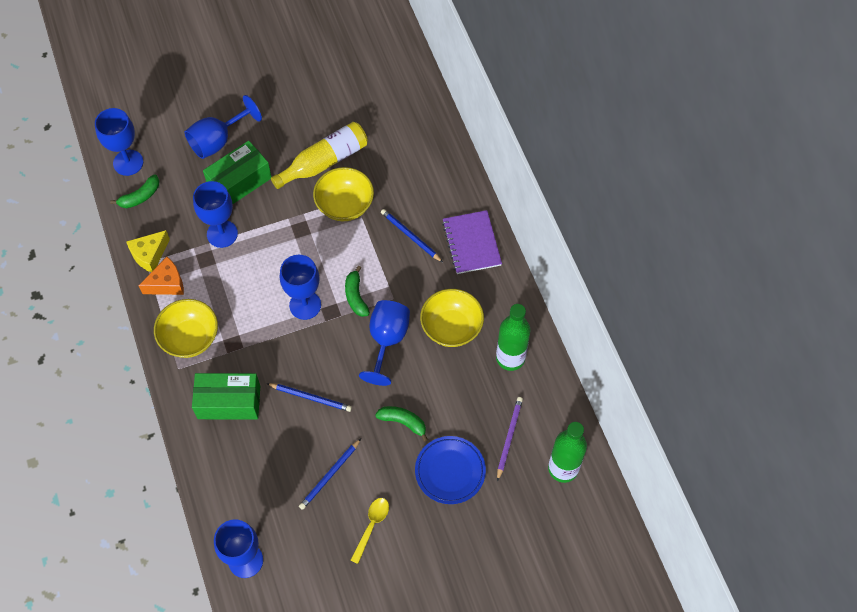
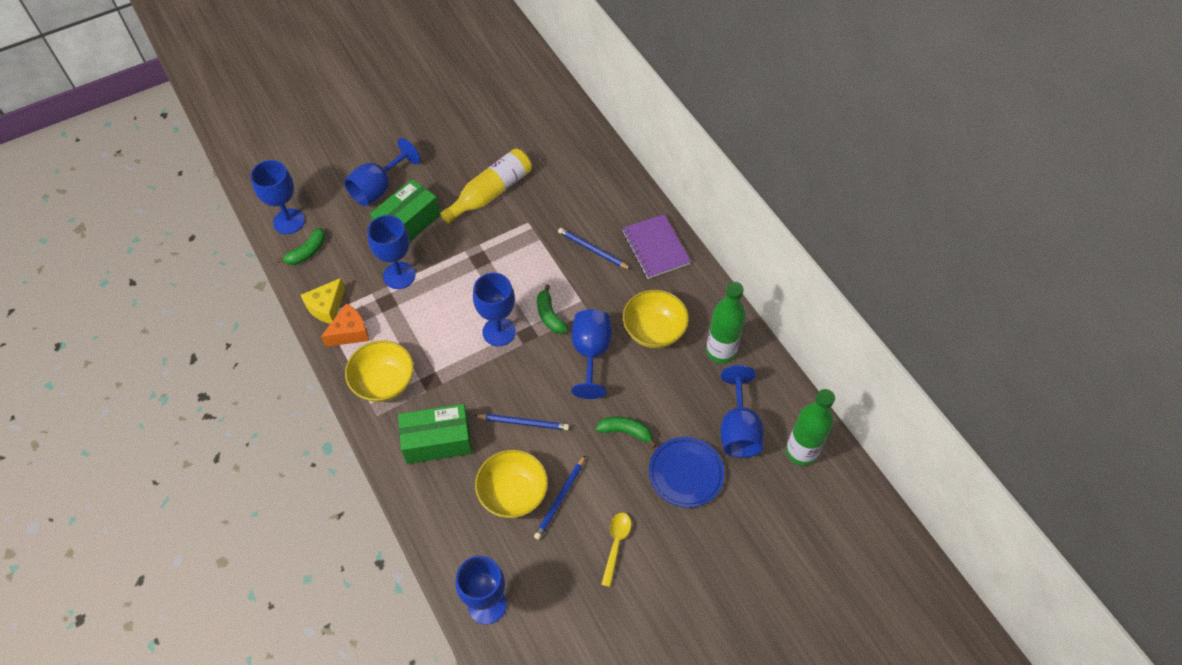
camera: 10 degrees left, 5 degrees down
yellow bowl [313,167,374,221] -> yellow bowl moved to [475,450,548,518]
purple pencil [497,397,523,481] -> blue goblet [720,365,764,458]

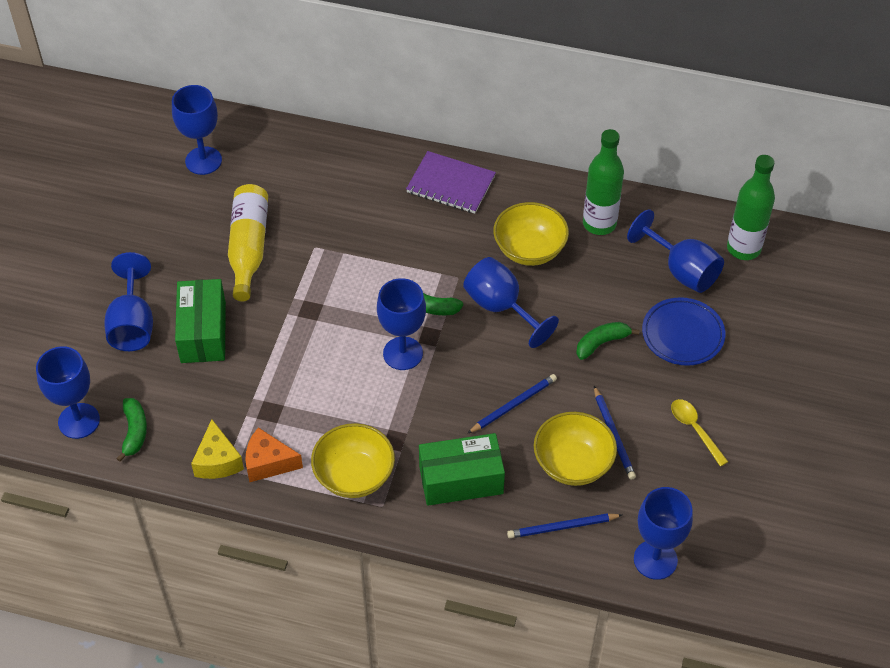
camera: 45 degrees left, 5 degrees down
orange cheese [321,303,369,347] -> orange cheese turned 90 degrees counterclockwise [245,427,303,482]
blue goblet [367,215,416,289] -> blue goblet moved to [172,85,222,175]
green box [398,404,472,464] -> green box turned 45 degrees clockwise [419,433,505,506]
blue pencil [558,228,631,269] -> blue pencil moved to [507,514,622,538]

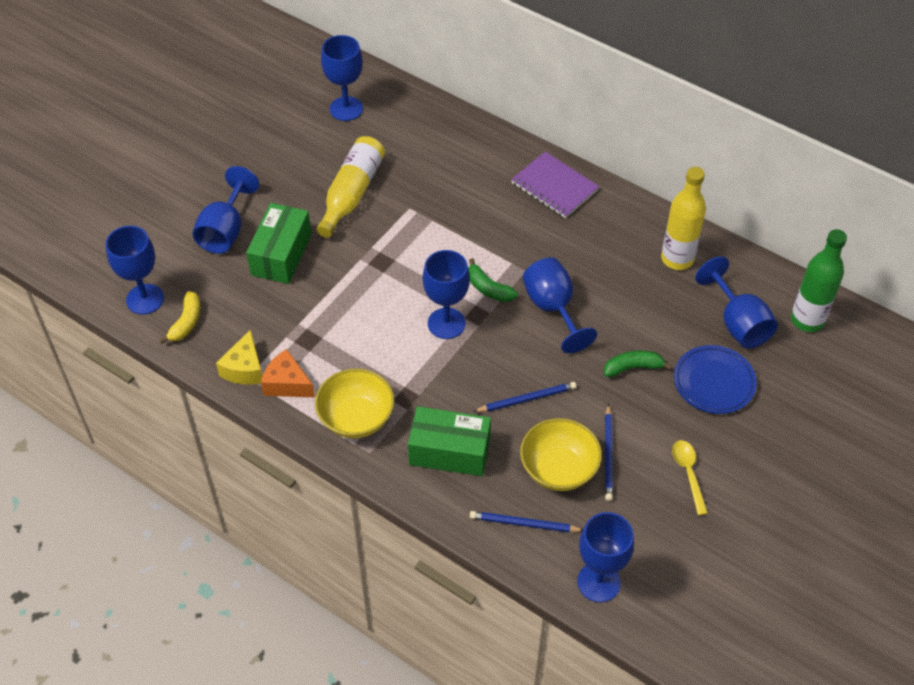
camera: 20 degrees right, 0 degrees up
green banana [116,398,147,462] -> yellow banana [159,291,200,344]
yellow bowl [493,202,569,266] -> none
green bottle [583,129,624,235] -> yellow bottle [661,167,706,270]

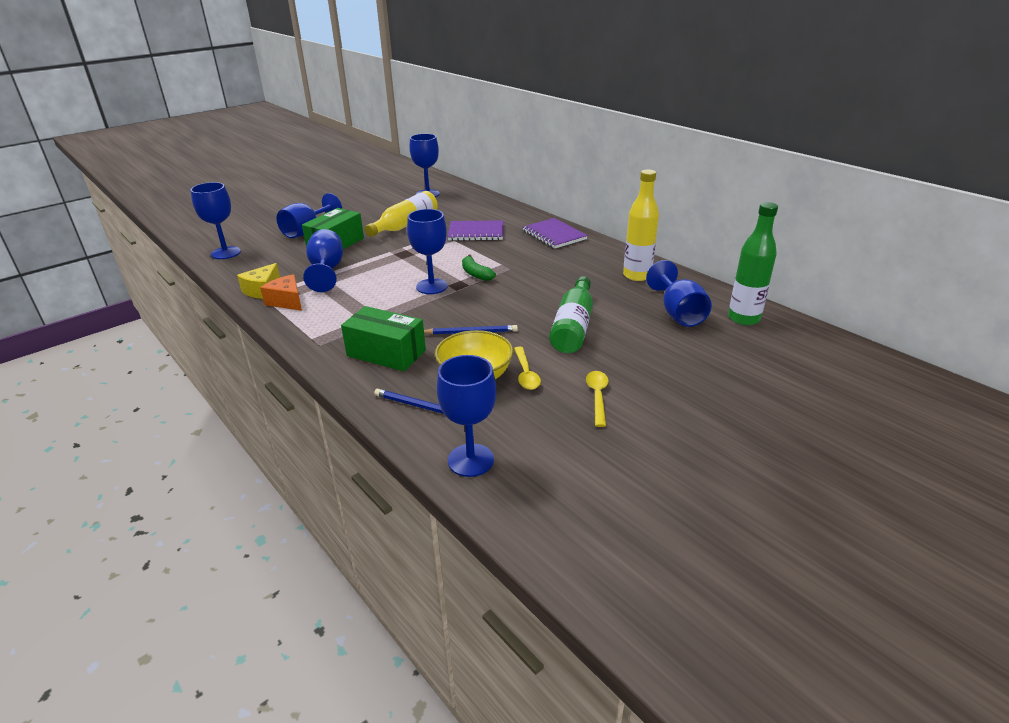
camera: 15 degrees right, 20 degrees down
yellow banana [159,291,200,344] -> none
yellow bowl [315,368,395,438] -> none
blue goblet [523,258,597,353] -> blue goblet moved to [303,229,343,292]
green banana [604,350,672,377] -> green bottle [549,276,593,353]
blue pencil [605,404,613,501] -> yellow spoon [514,347,541,390]
blue plate [674,345,757,414] -> none
none -> purple notebook [448,220,503,241]

